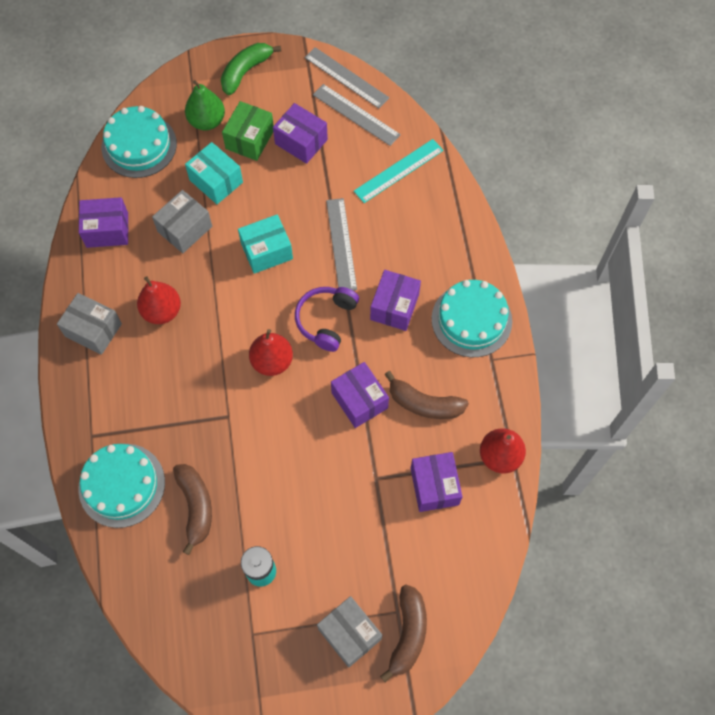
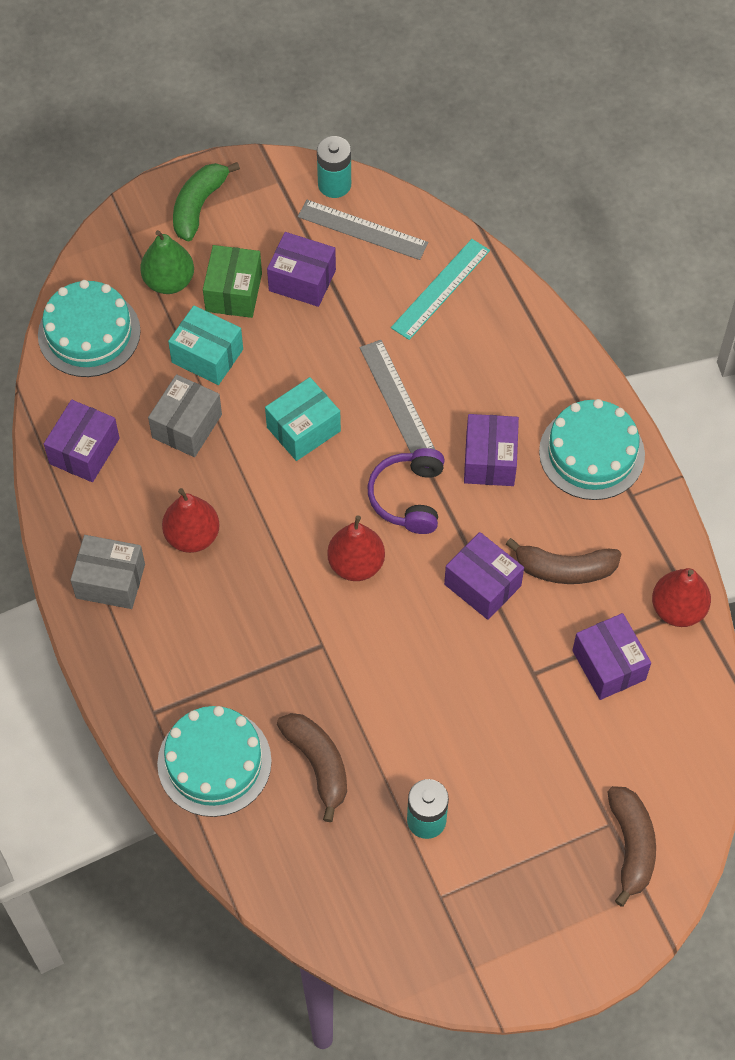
camera: 15 degrees left, 5 degrees down
purple box [79,197,129,248] -> purple box turned 45 degrees counterclockwise [44,400,120,482]
grey ruler [305,47,389,109] -> turquoise battery [317,136,351,198]
grey box [317,596,382,667] -> none

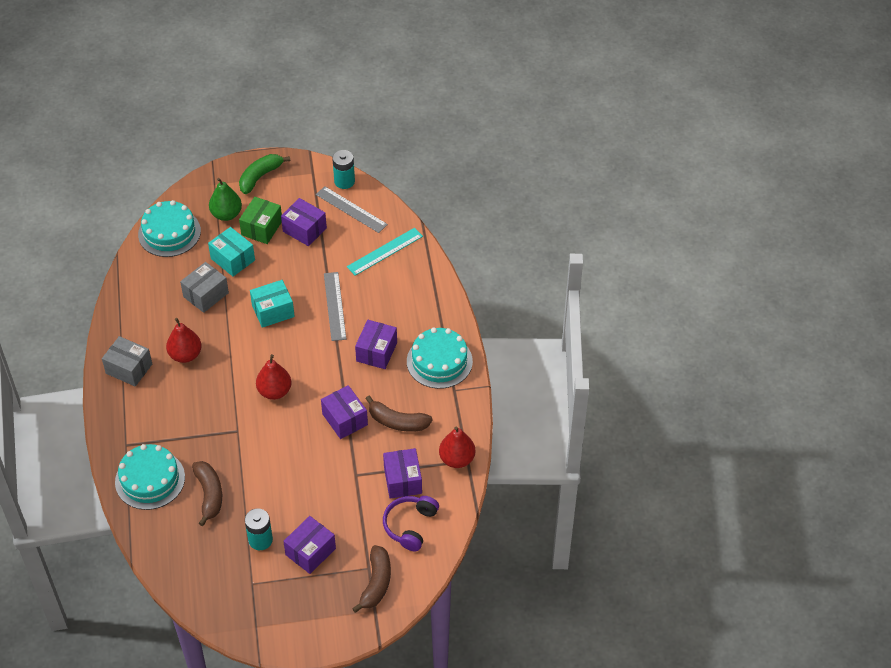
camera: 15 degrees right, 10 degrees down
purple box [44,400,120,482] -> purple box moved to [283,516,336,574]
purple headphones [368,448,444,534] -> purple headphones moved to [383,496,439,551]

